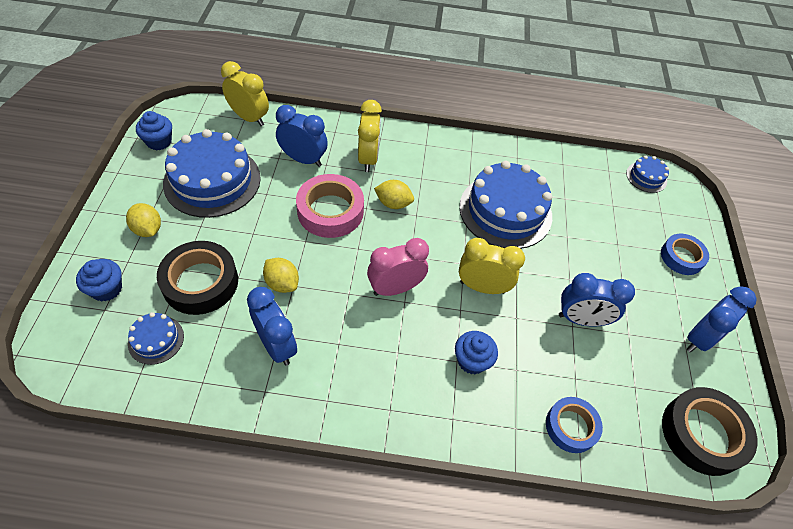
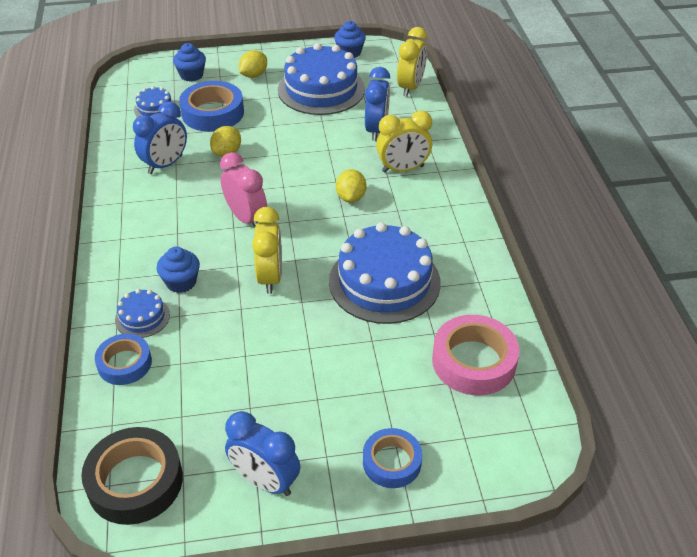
camera: 80 degrees right, 10 degrees down
black tape [157,241,238,315] -> blue tape [179,81,244,132]
pink tape [296,174,364,238] -> pink tape moved to [432,315,520,395]
blue clock [559,273,635,327] -> none
blue cake [626,156,669,193] -> blue cake moved to [115,289,170,338]

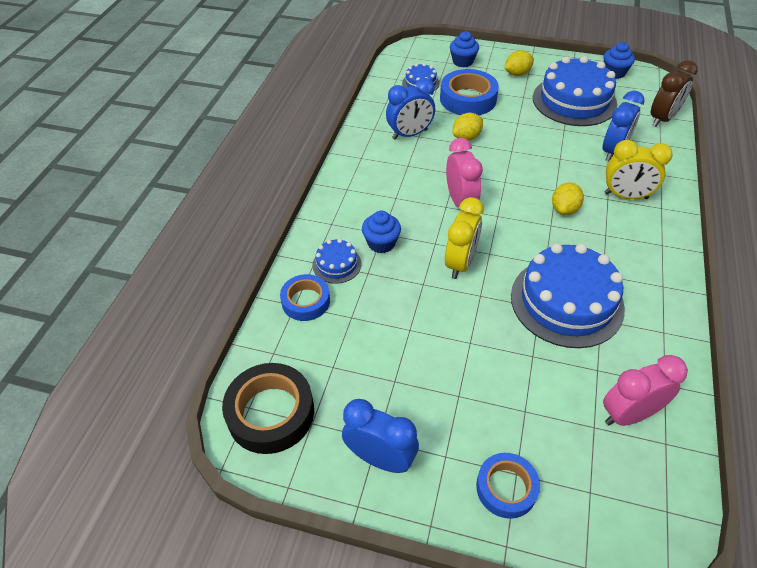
camera: 25 degrees right, 5 degrees up
blue clock [225,411,300,496] -> blue clock turned 150 degrees clockwise [342,399,419,473]
yellow clock [397,27,427,97] -> brown clock [651,60,698,127]
pink tape [432,315,520,395] -> pink clock [603,355,688,426]

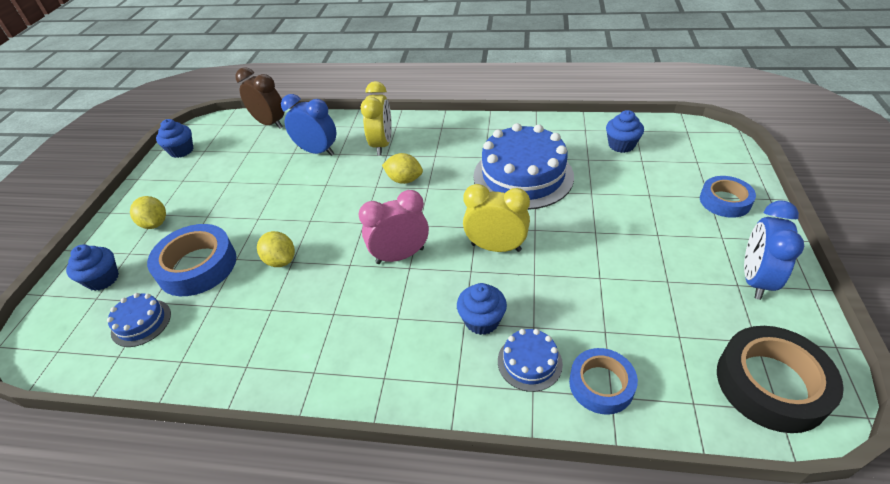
camera: 95 degrees left, 5 degrees down
blue clock [386,78,435,140] -> none
blue cake [533,56,617,126] -> none
pink clock [603,355,688,426] -> blue cupcake [606,110,644,153]

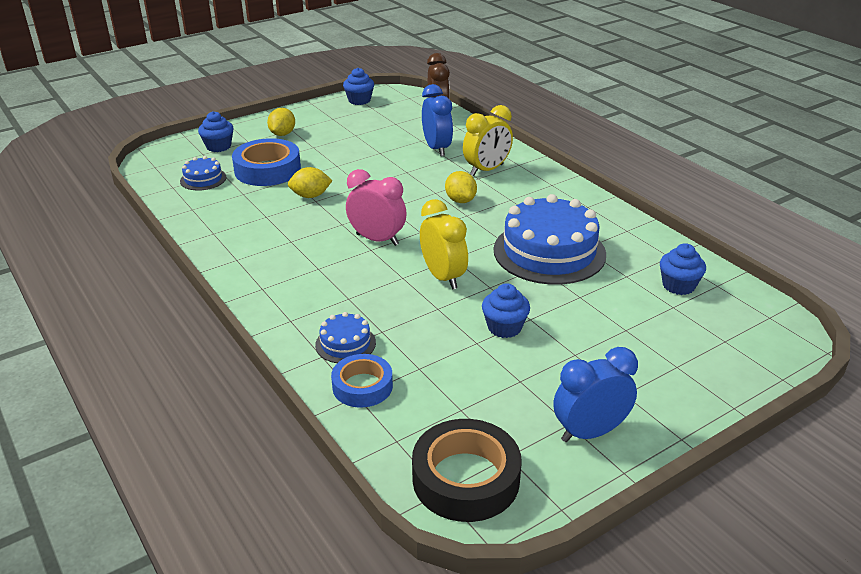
camera: 45 degrees right, 10 degrees down
yellow lemon [257,231,295,267] -> yellow lemon turned 75 degrees clockwise [288,167,333,198]
blue cupcake [457,283,507,335] -> blue cupcake moved to [482,283,530,338]
blue tape [700,176,756,218] -> none

